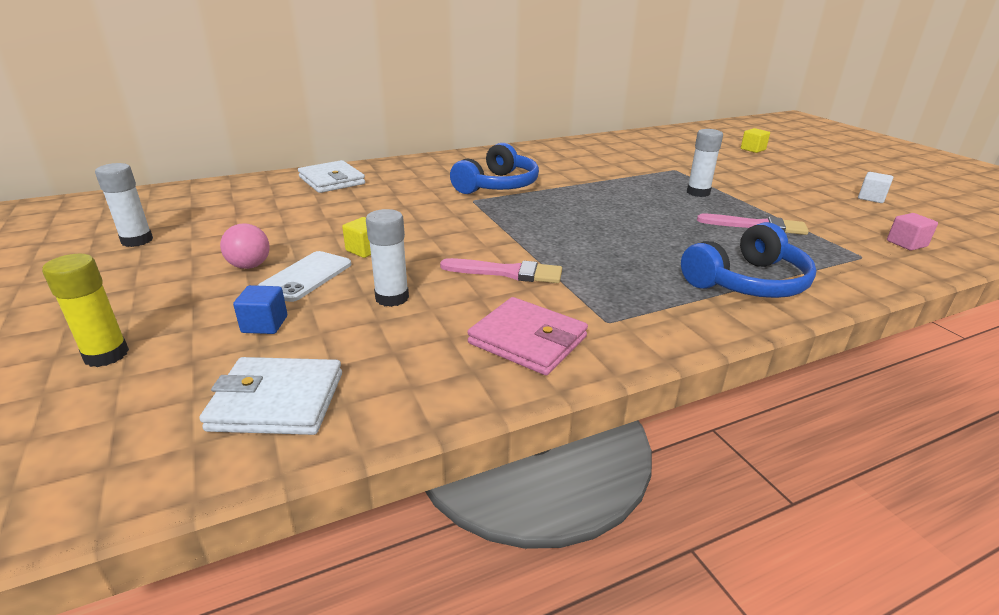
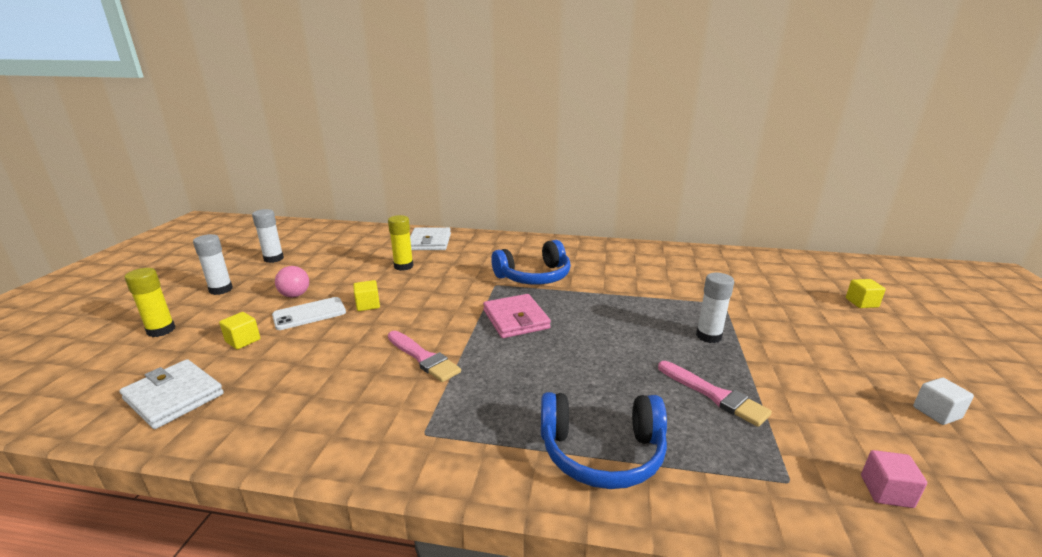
camera: 35 degrees right, 5 degrees down
blue cube [233,285,287,334] -> yellow cube [219,312,260,349]
white glue stick [366,209,409,307] -> white glue stick moved to [193,234,233,295]
pink wallet [467,297,588,376] -> pink wallet moved to [483,294,551,338]
none -> yellow glue stick [388,215,414,271]

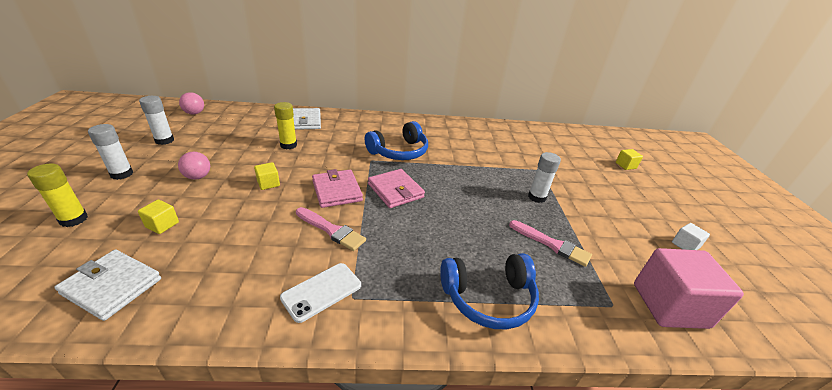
camera: 15 degrees left, 10 degrees up
white phone [272,297,346,330] -> white phone moved to [280,263,361,323]
pink cube [861,450,927,508] -> pink cube [634,248,744,329], size x2.27
none -> pink ball [179,92,204,114]
none -> pink wallet [312,169,363,208]

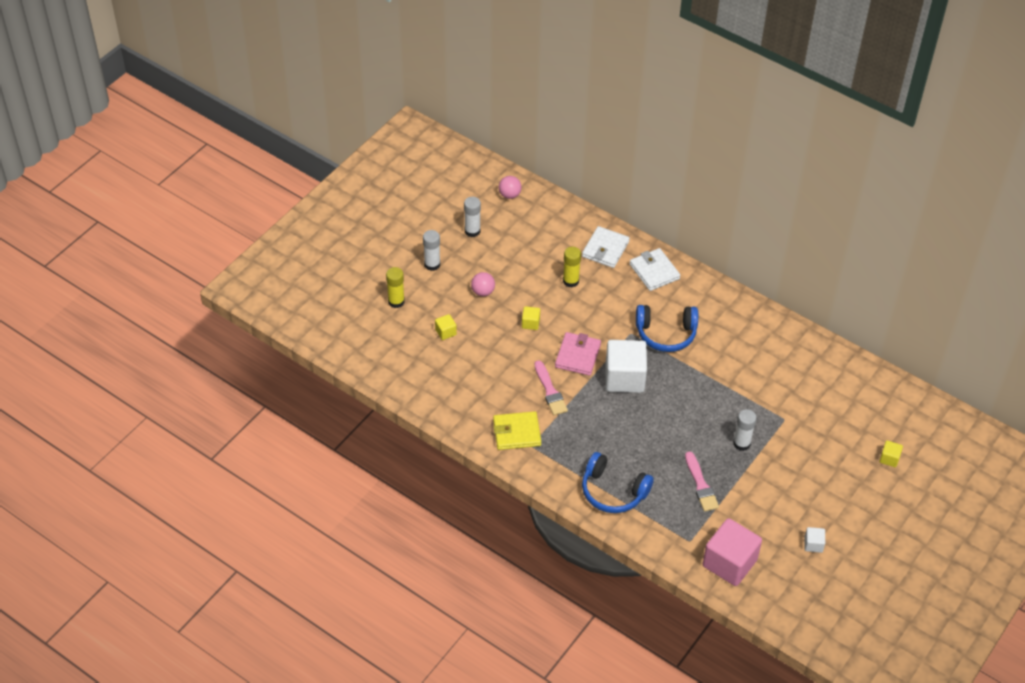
camera: 40 degrees right, 15 degrees up
white wallet [54,249,161,321] -> white wallet moved to [630,248,680,291]
white phone [280,263,361,323] -> yellow wallet [493,411,541,450]
pink wallet [368,169,425,208] -> white cube [606,340,647,393]

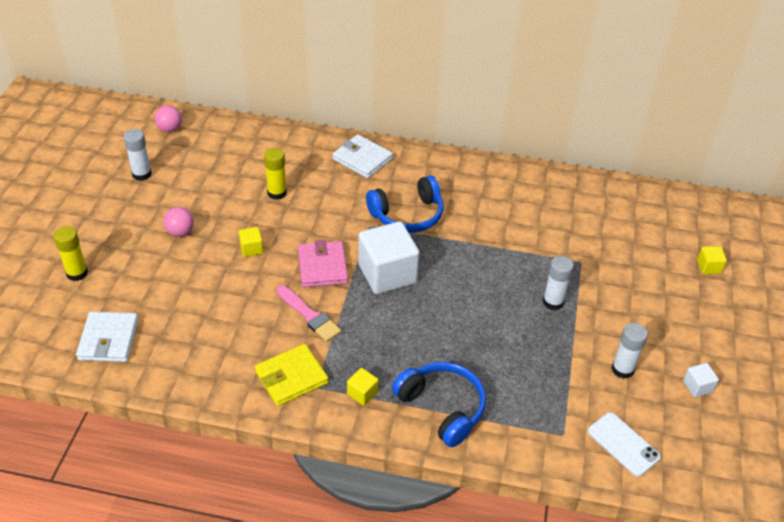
camera: 25 degrees left, 5 degrees down
white glue stick [423,230,440,271] -> white glue stick moved to [612,323,648,379]
yellow cube [435,314,457,340] -> yellow cube moved to [347,368,379,406]
white wallet [582,226,630,268] -> white wallet moved to [76,311,139,362]
blue headphones [582,452,654,513] -> blue headphones turned 135 degrees counterclockwise [392,362,486,447]
pink brush [685,451,719,512] -> none
pink cube [703,518,762,586] -> white phone [588,412,661,477]

